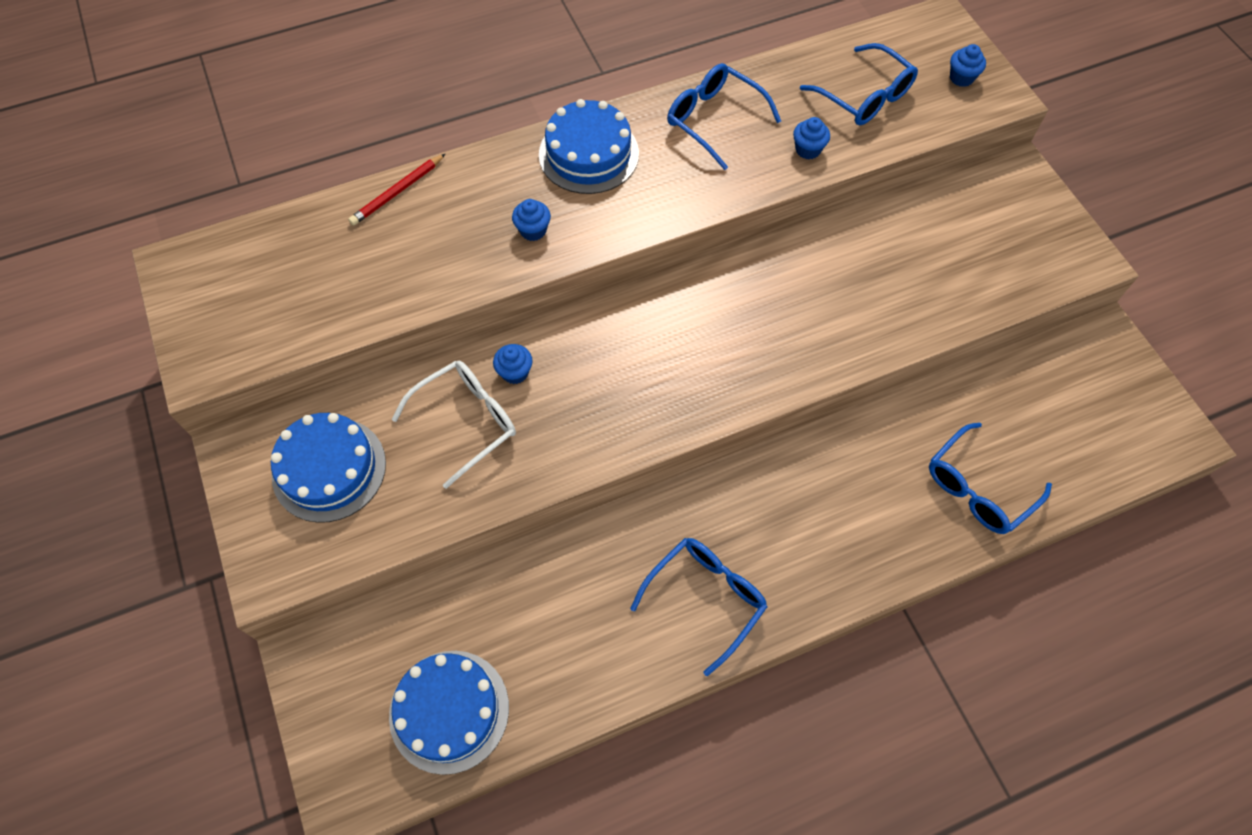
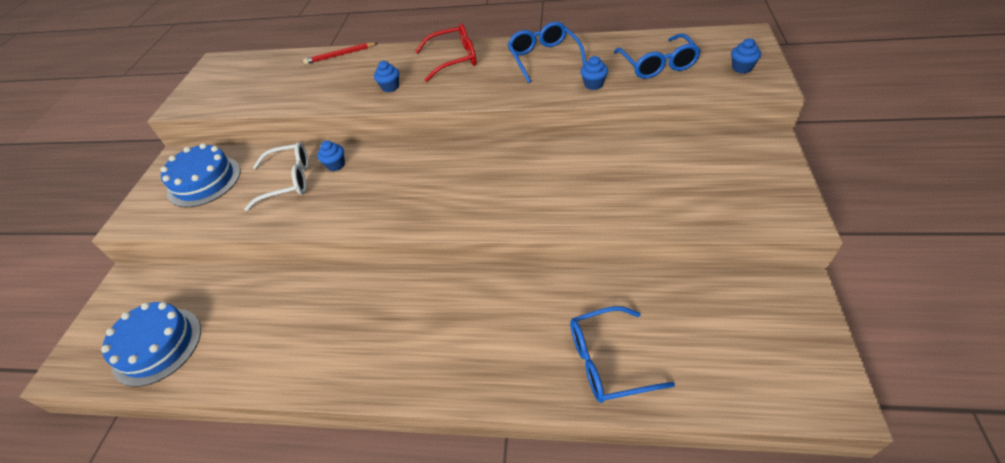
camera: 35 degrees right, 15 degrees down
blue cake [539,99,639,194] -> red glasses [415,23,477,82]
blue glasses [630,538,767,676] -> none

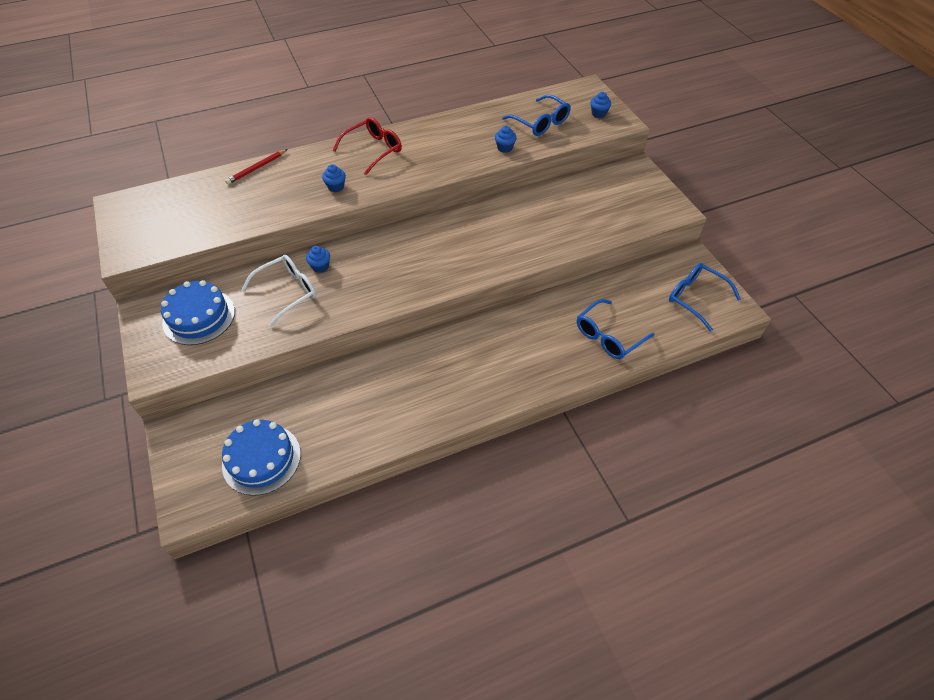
camera: 35 degrees left, 5 degrees up
blue glasses [507,22,586,83] -> blue glasses moved to [669,263,741,331]

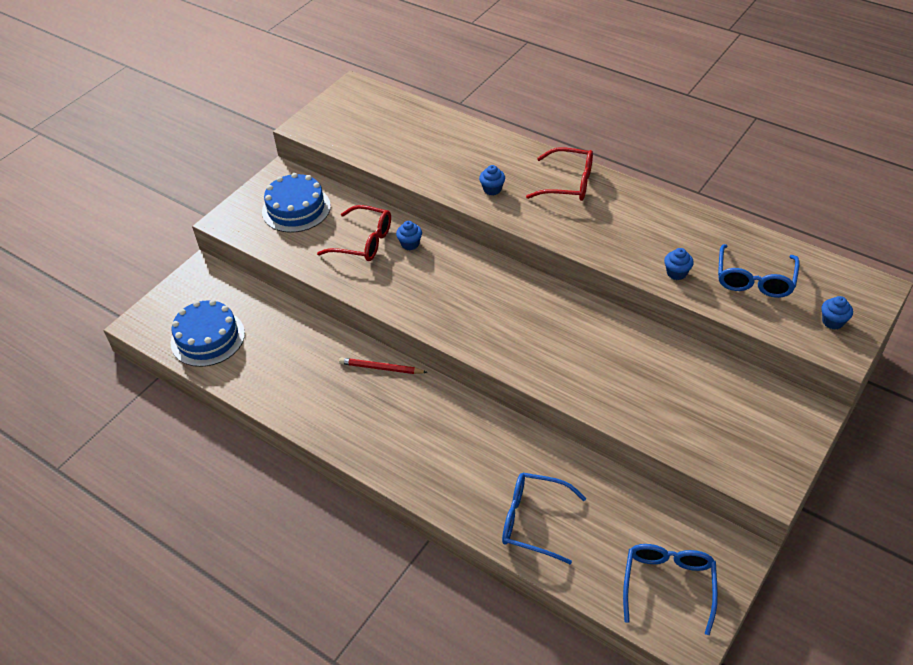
camera: 60 degrees right, 5 degrees down
red pencil [225,149,288,184] -> red pencil moved to [339,358,428,374]
white glasses [241,255,316,327] -> red glasses [317,205,391,261]

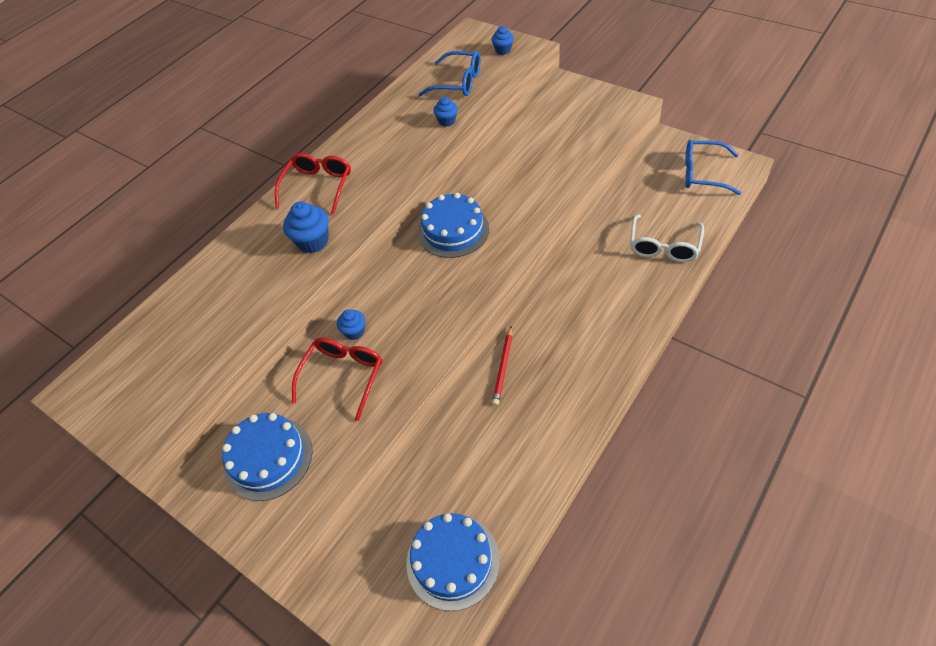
camera: 85 degrees left, 5 degrees up
blue cupcake [479,165,505,195] -> blue cupcake [283,202,329,253], size x1.63
blue glasses [502,473,586,564] -> white glasses [630,214,704,262]
none -> blue cake [418,193,489,258]

